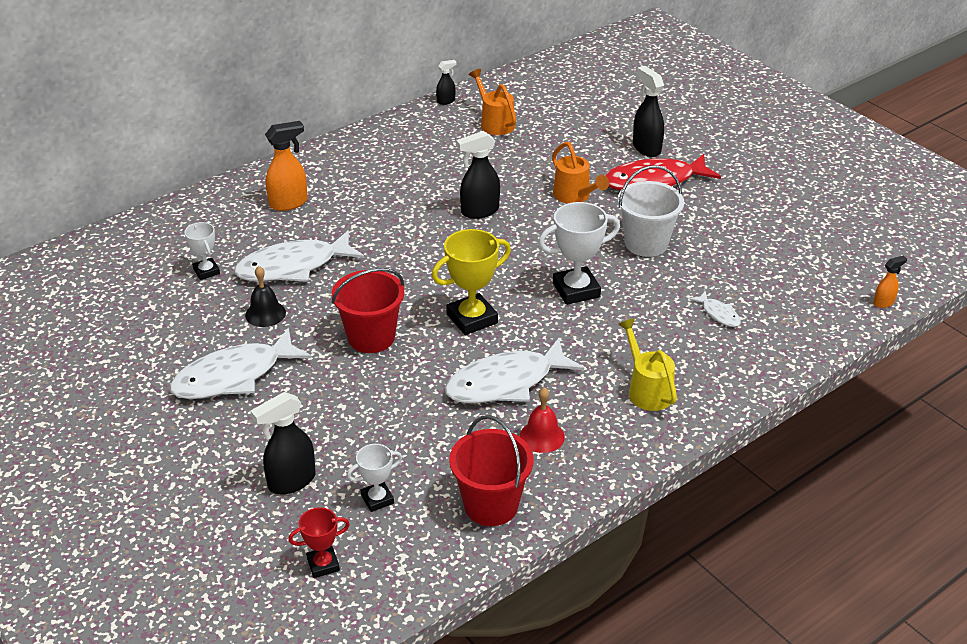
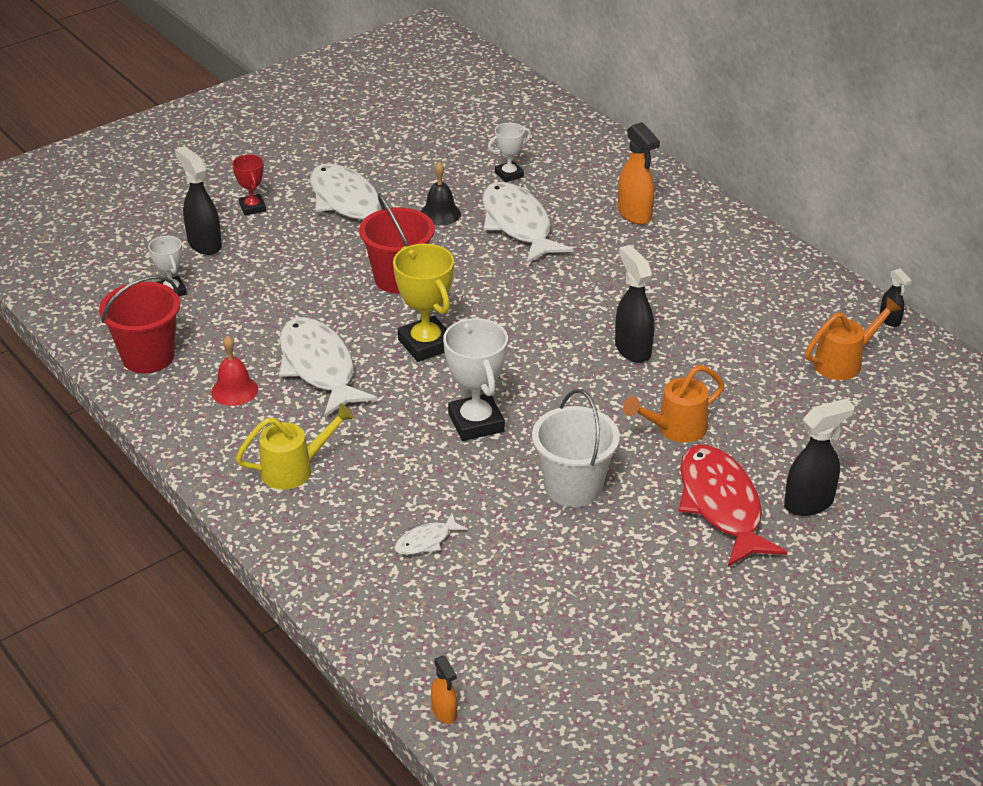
camera: 90 degrees right, 0 degrees up
red trophy [288,507,350,578] -> red trophy moved to [232,155,266,215]

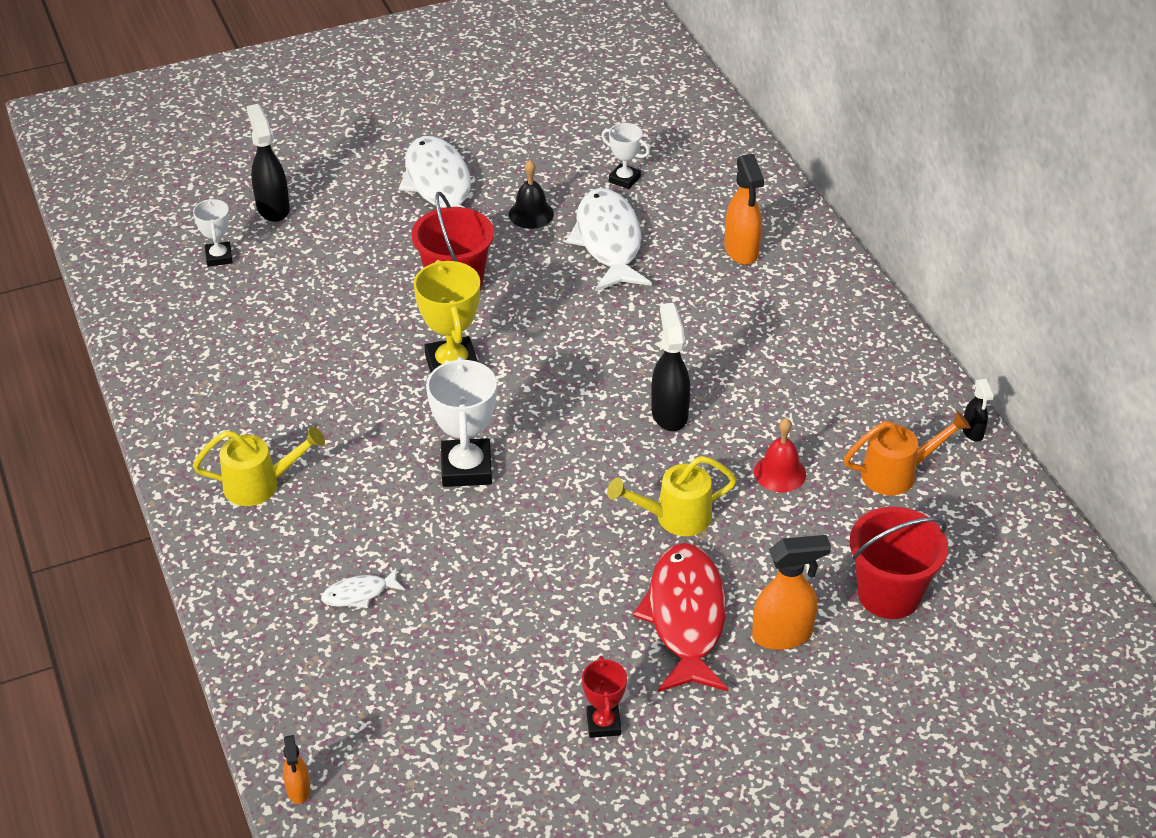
camera: 15 degrees right, 5 degrees up
red bucket [99,275,180,373] -> red bucket moved to [850,507,948,619]
red bell [211,336,258,406] -> red bell moved to [754,418,806,492]
red trophy [232,155,266,215] -> red trophy moved to [582,656,627,738]
white fish [279,317,377,417] -> none
white trophy [488,123,531,182] -> white trophy turned 45 degrees clockwise [601,123,650,189]
white bucket [532,389,620,507] -> none
orange watering can [623,365,724,442] -> yellow watering can [607,456,737,536]
black spray bottle [784,398,855,516] -> orange spray bottle [752,535,831,650]

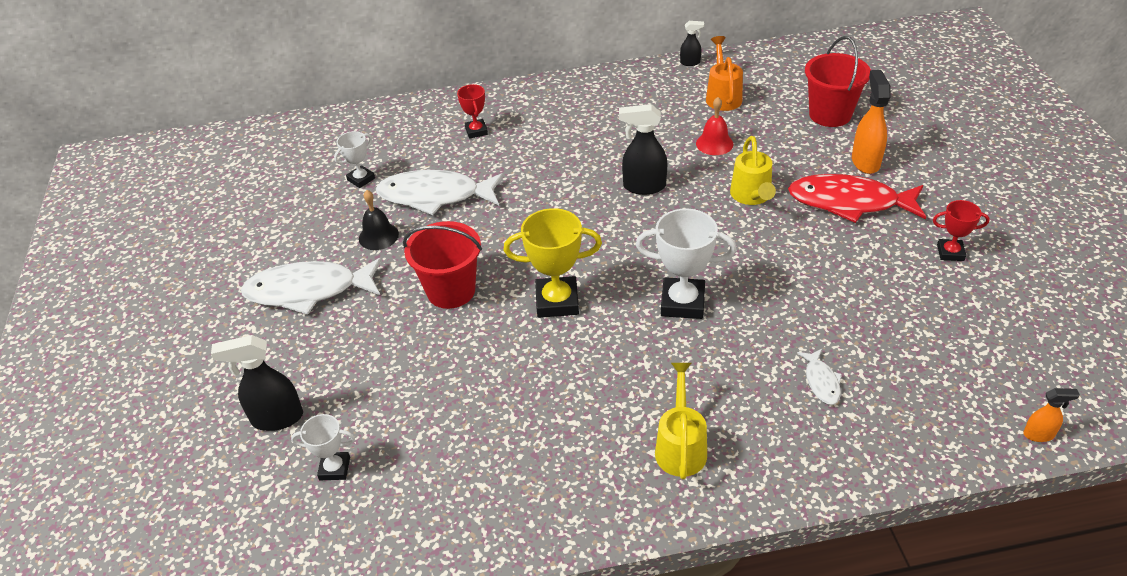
camera: 75 degrees left, 0 degrees up
orange spray bottle [724,154,764,265] -> red trophy [457,84,488,139]

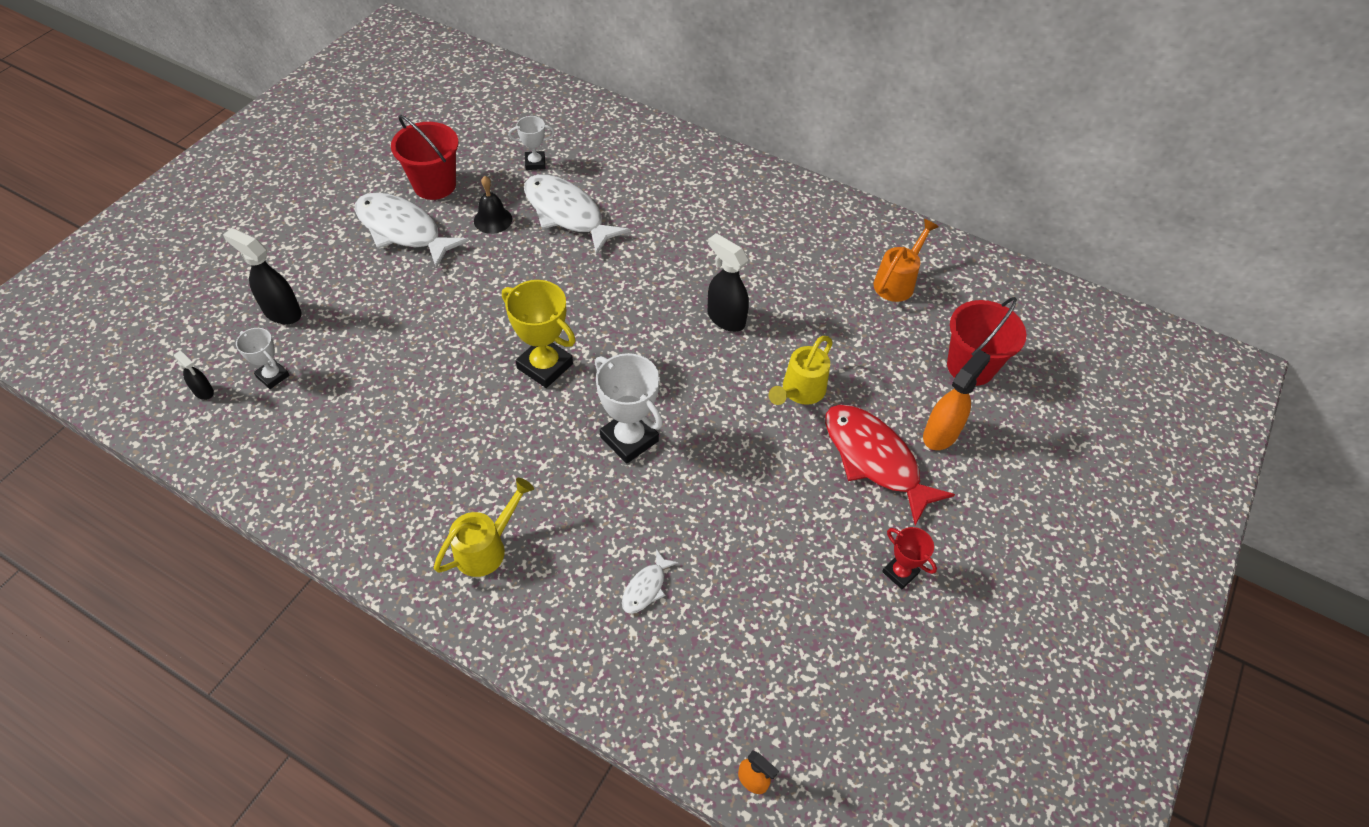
camera: 35 degrees right, 10 degrees up
red bucket [403,221,482,309] -> red bucket moved to [391,115,459,200]
red trophy [457,84,488,139] -> none
black spray bottle [680,21,704,66] -> black spray bottle moved to [174,350,214,400]
red bell [696,97,734,155] -> none

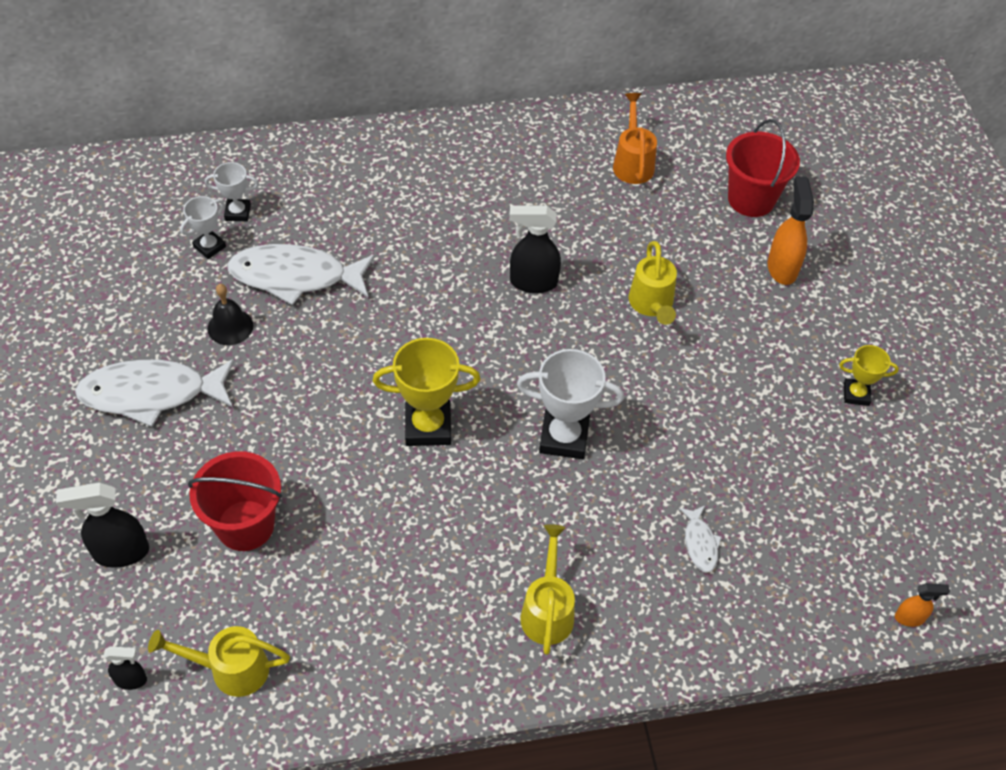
camera: 40 degrees left, 0 degrees up
white trophy [236,328,289,389] -> white trophy moved to [205,162,259,221]
red bucket [391,115,459,200] -> red bucket moved to [188,451,282,551]
red fish [825,404,955,525] -> none
red trophy [882,527,937,589] -> yellow trophy [839,345,899,406]
none -> yellow watering can [148,626,290,697]

